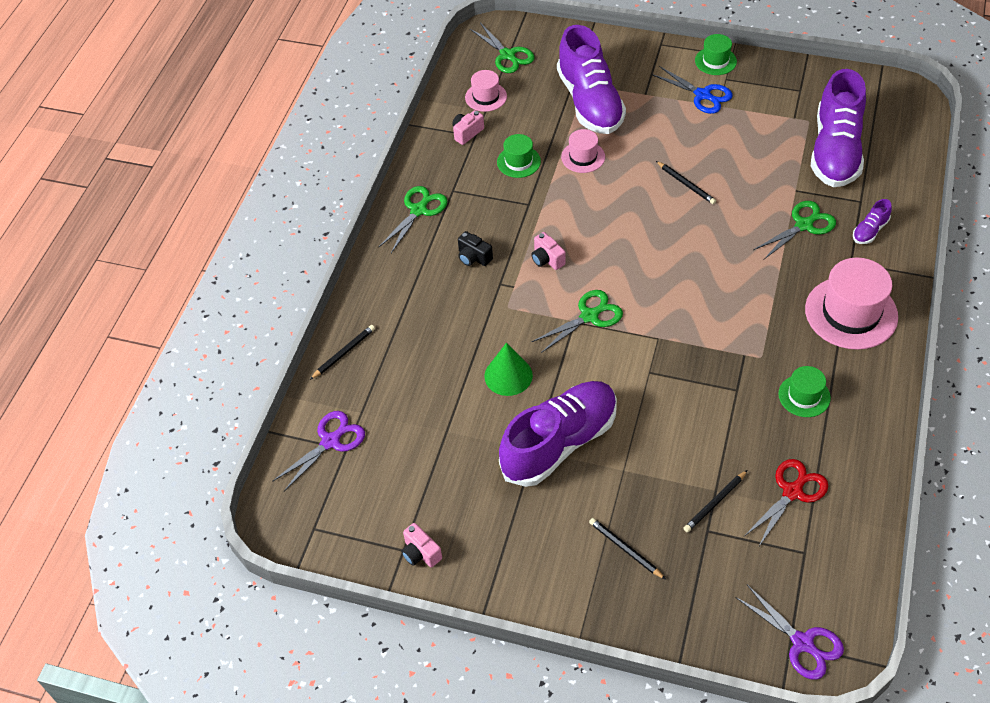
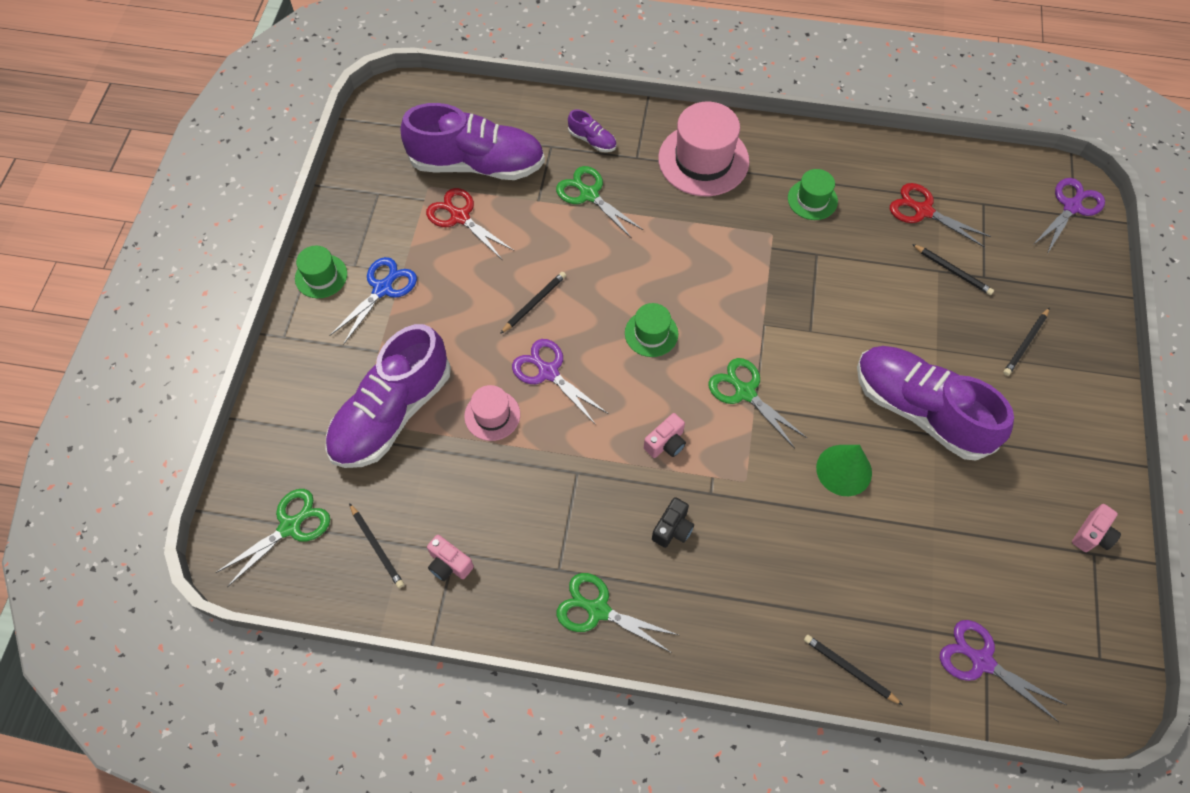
camera: 100 degrees left, 10 degrees up
pink hat [465,70,507,112] -> black pencil [349,503,404,588]
green hat [497,134,541,178] -> green hat moved to [625,303,678,357]
purple shoe [557,25,626,134] -> purple shoe turned 150 degrees clockwise [325,324,451,468]
none -> red scissors [426,188,514,259]
none -> purple scissors [512,339,608,425]

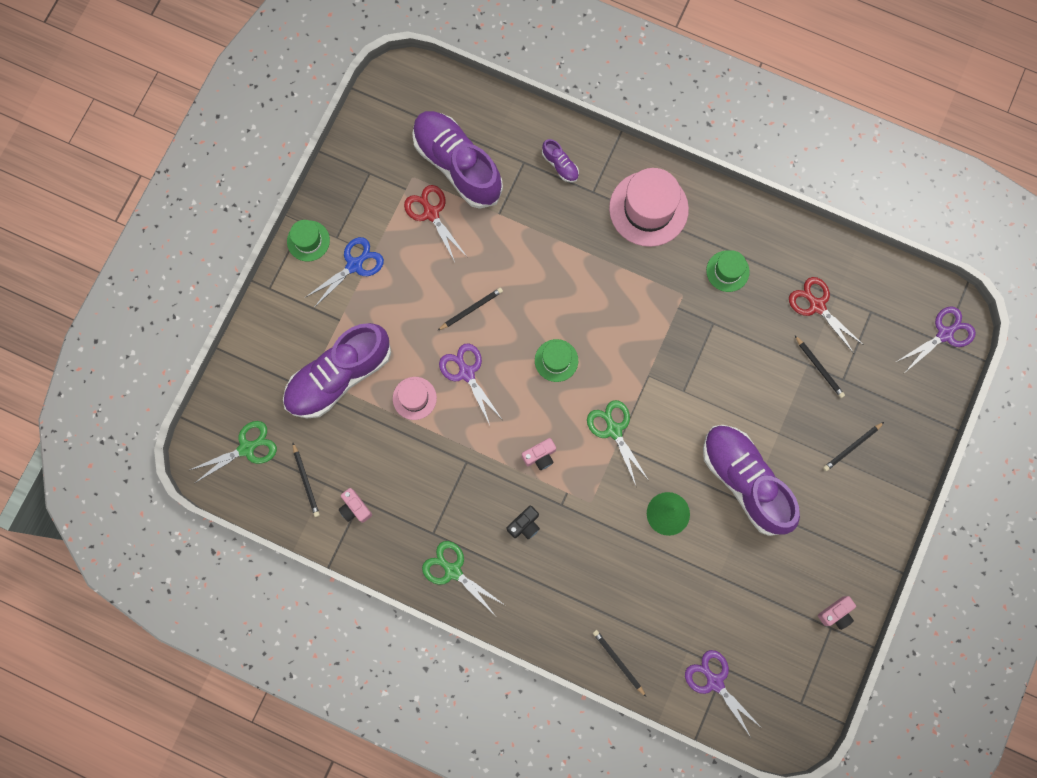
camera: 15 degrees right, 15 degrees up
purple shoe [401,103,545,180] -> purple shoe turned 150 degrees counterclockwise [412,111,503,209]
green scissors [556,166,643,239] -> none

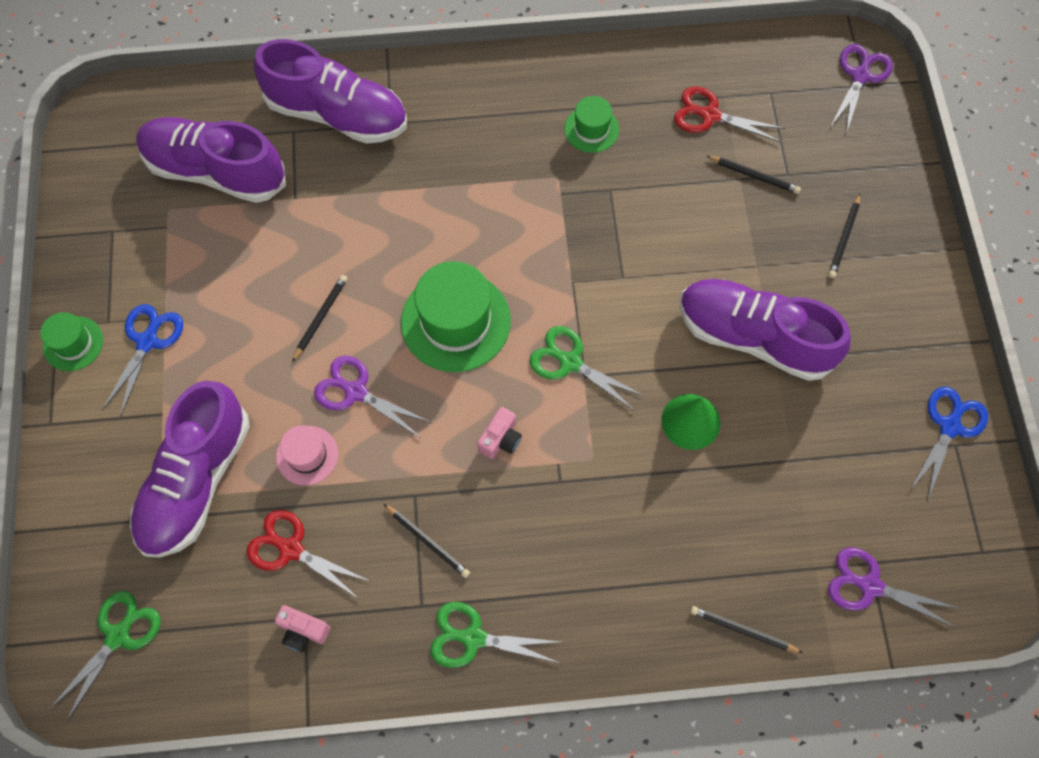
camera: 30 degrees left, 10 degrees down
black pencil [293,443,320,517] -> black pencil moved to [384,504,470,578]
red scissors [404,185,466,262] -> red scissors moved to [246,510,369,599]
black camera [506,506,540,539] -> none
green hat [535,339,578,382] -> green hat [401,261,511,372], size x1.86
purple shoe [542,139,579,183] -> purple shoe [254,39,407,144], size x2.43
pink hat [609,168,689,247] -> none
pink camera [818,596,856,630] -> blue scissors [909,387,988,501]

